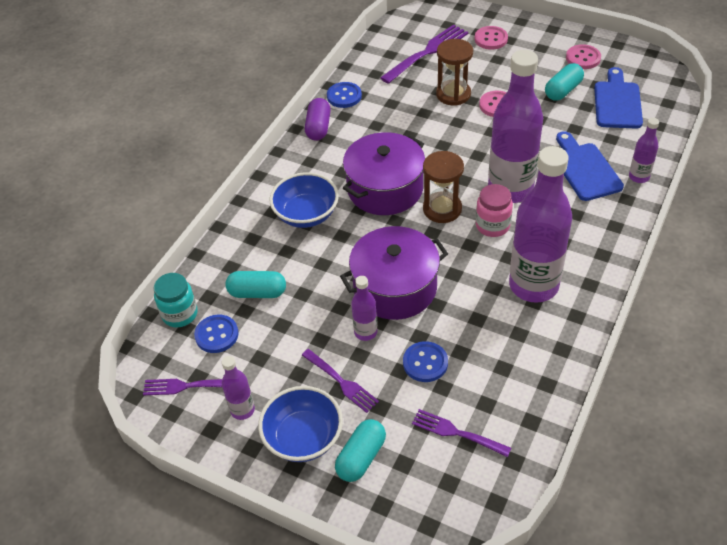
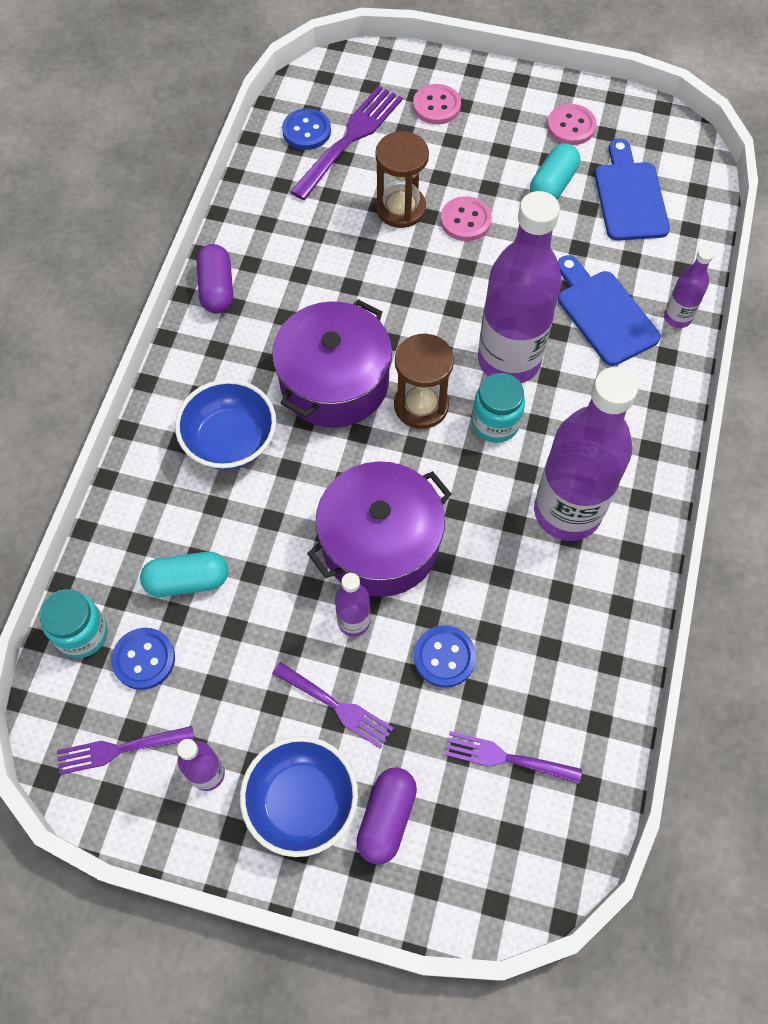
camera: 15 degrees left, 15 degrees up
blue button [327,82,362,108] -> blue button moved to [282,108,331,150]
turquoise capsule [335,419,386,482] -> purple capsule [356,767,417,865]
pink jar [476,184,513,237] -> turquoise jar [472,373,525,443]

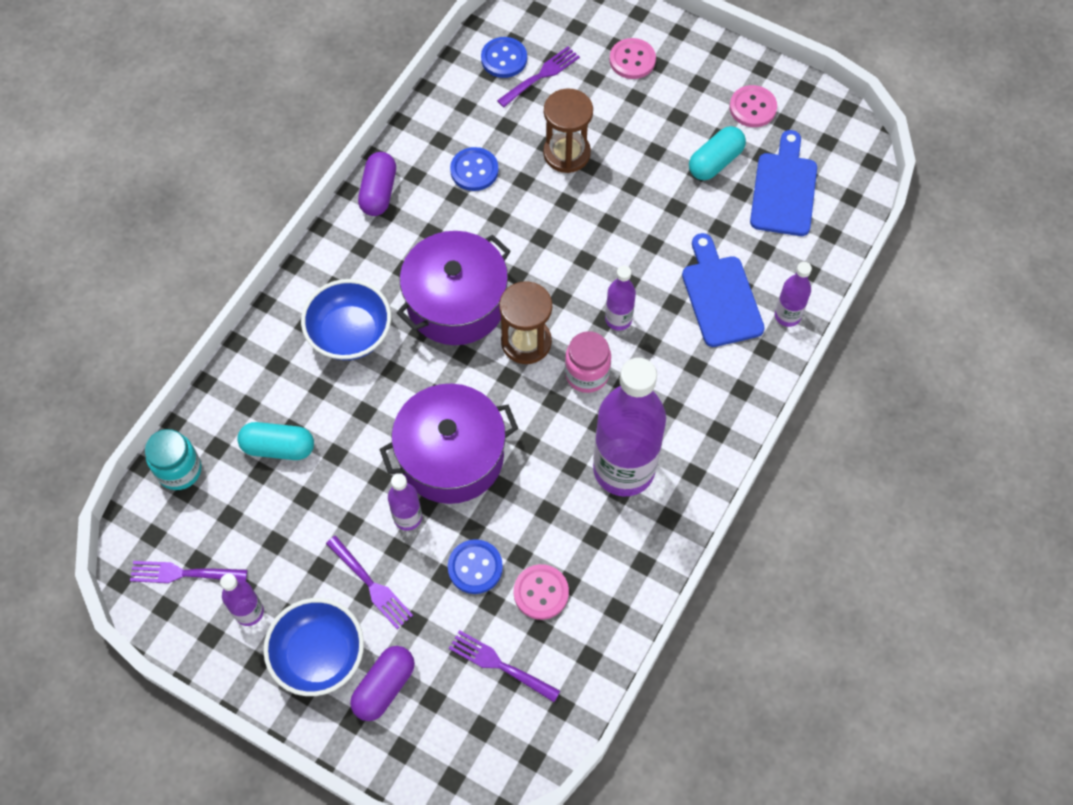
camera: 15 degrees right, 0 degrees up
blue button [111,628,175,690] -> blue button moved to [450,147,499,191]
purple fork [290,86,403,200] -> purple fork [497,47,580,107], size x0.63
pink button [441,196,492,241] -> pink button moved to [514,564,569,620]
turquoise jar [472,373,525,443] -> pink jar [565,331,611,393]
purple bottle [478,191,562,383] -> purple bottle [605,266,636,331], size x0.46

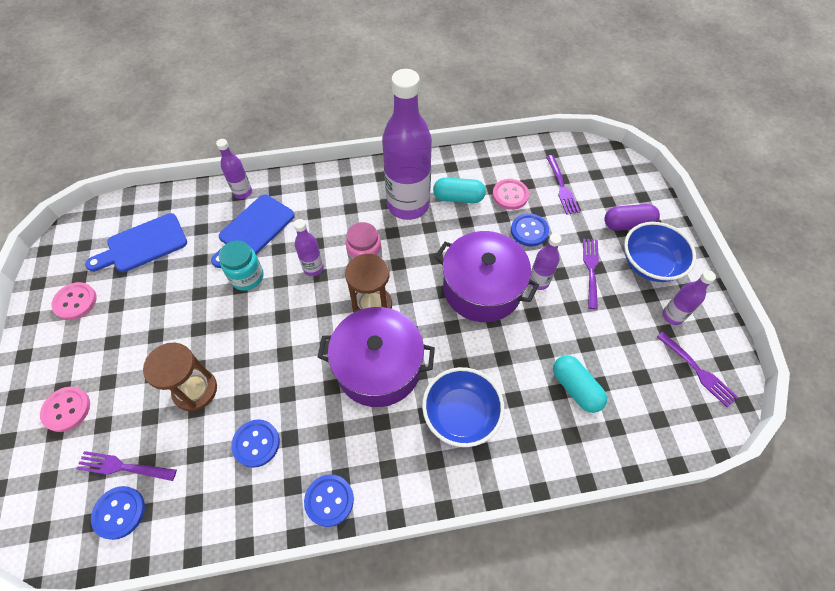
camera: 130 degrees left, 5 degrees down
turquoise jar [145,429,202,490] -> turquoise jar moved to [219,240,264,291]
purple capsule [358,152,396,216] -> blue button [304,474,354,527]
turquoise capsule [689,126,746,180] -> turquoise capsule moved to [433,178,486,203]

